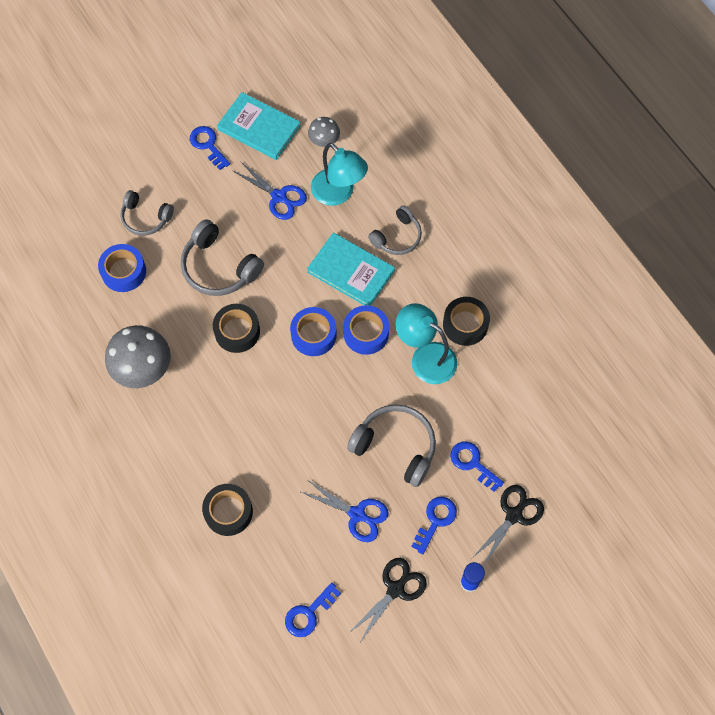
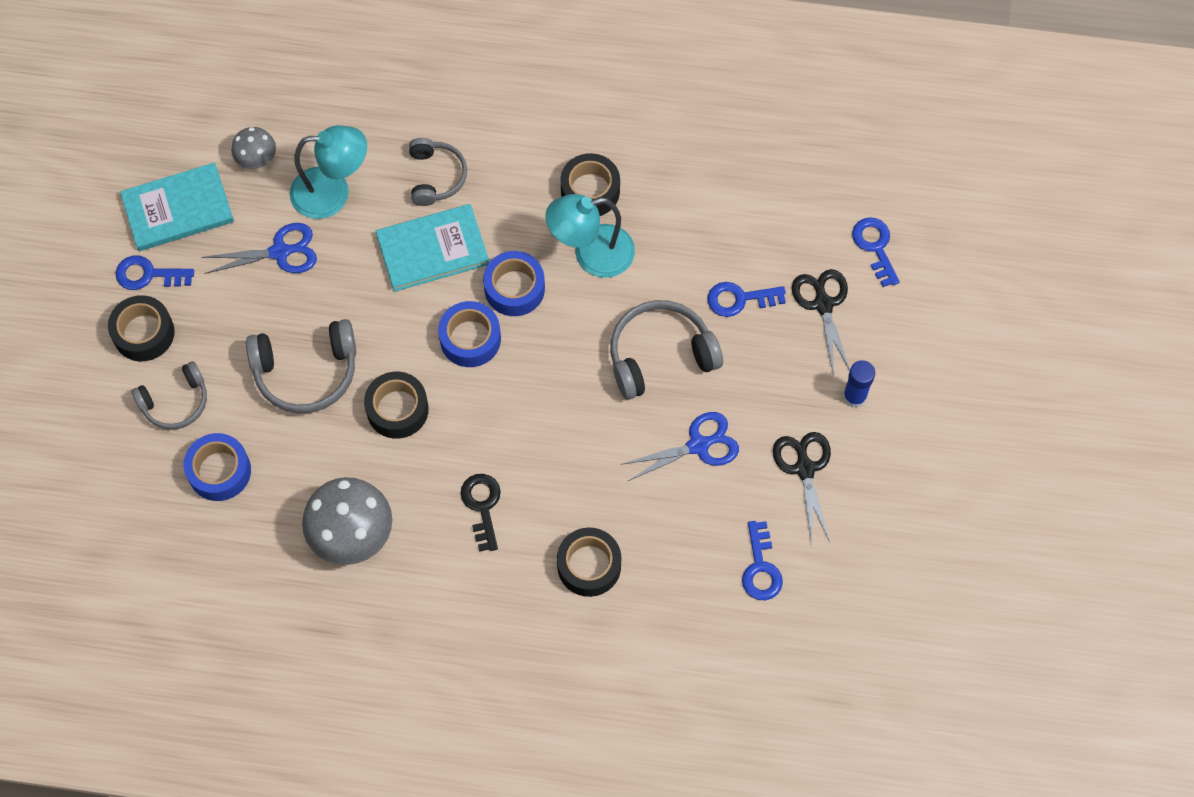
camera: 50 degrees left, 0 degrees up
blue key [411,497,457,554] -> blue key moved to [852,217,900,287]
none -> black tape [108,295,175,361]
none -> black key [461,474,501,552]

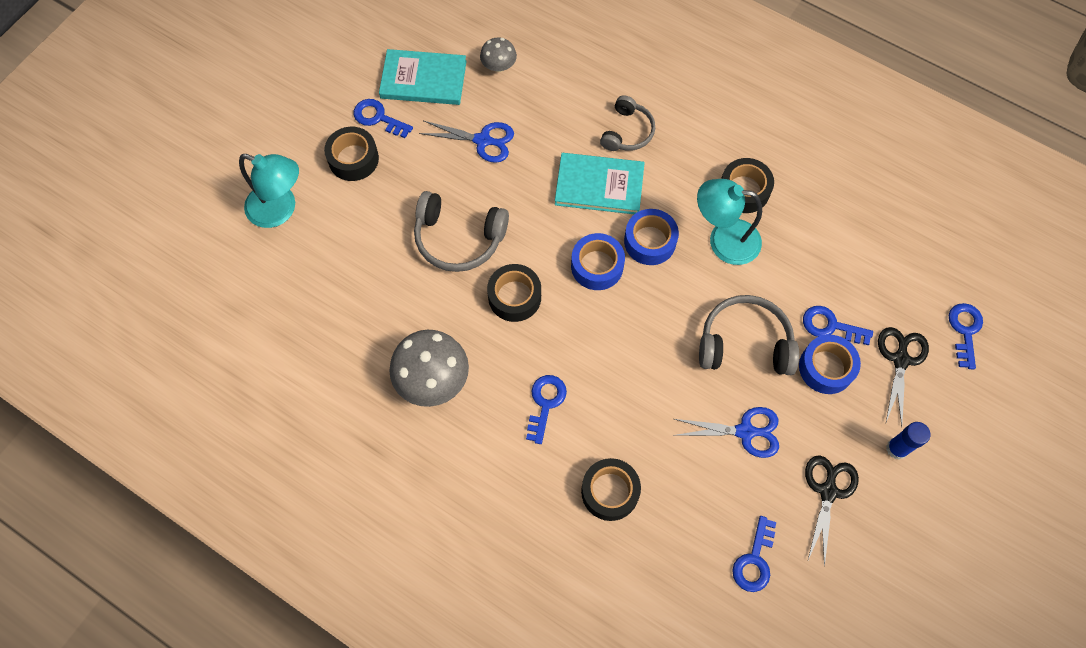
camera: 25 degrees right, 0 degrees up
grey headphones [131,361,207,430] -> none
blue tape [184,433,251,501] -> blue tape moved to [799,335,861,394]
turquoise lamp [290,125,367,219] -> turquoise lamp moved to [239,154,299,228]
black key [461,474,501,552] -> blue key [526,375,567,444]

